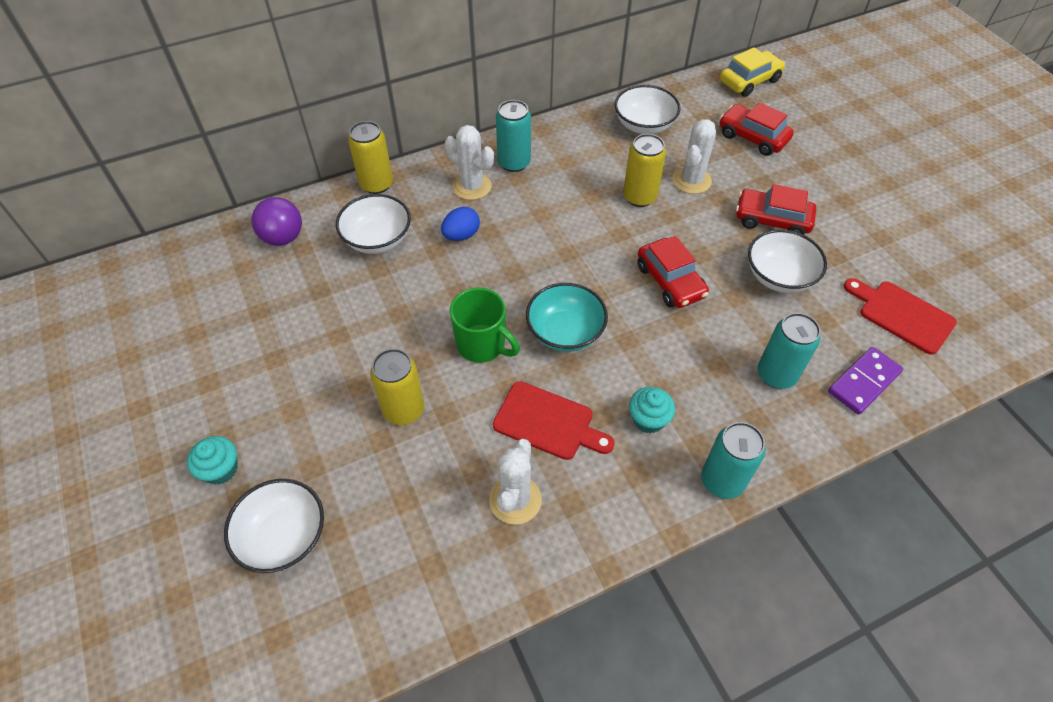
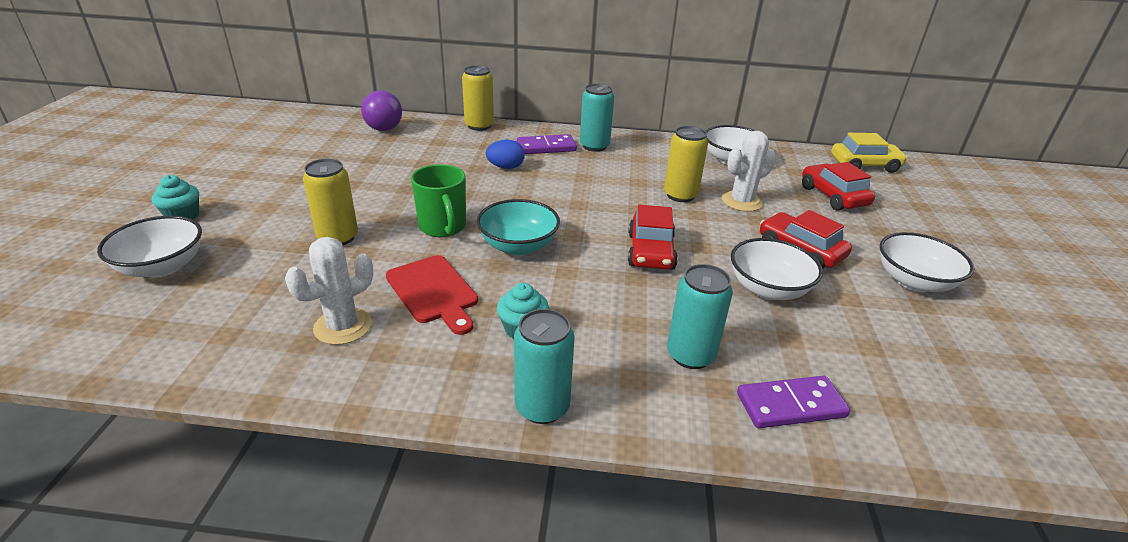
camera: 30 degrees right, 20 degrees down
white bowl [336,194,411,254] -> white bowl moved to [880,232,975,292]
white cactus [445,125,494,200] -> purple domino [517,134,577,154]
red cutting board [844,278,957,355] -> none

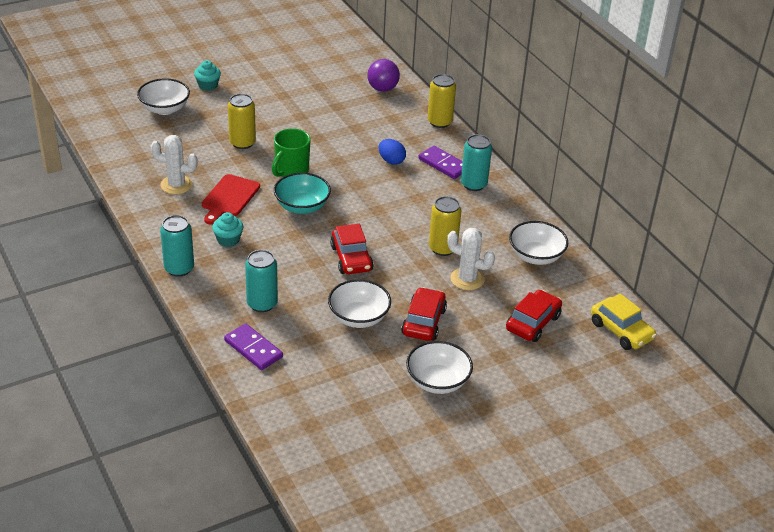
camera: 55 degrees right, 5 degrees up
red car [628,205,678,270] -> red car turned 75 degrees counterclockwise [330,224,374,274]

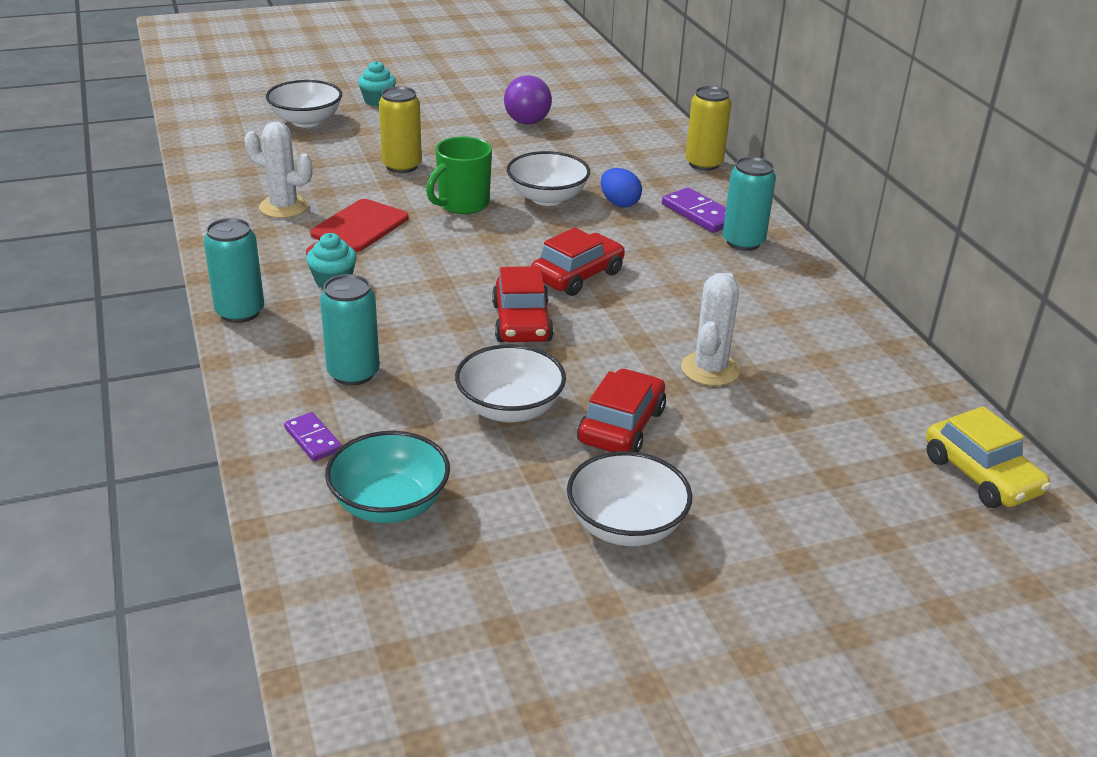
camera: 10 degrees right, 5 degrees down
purple domino [224,323,283,370] -> purple domino [284,412,342,461], size x0.64
turquoise bowl [274,173,331,214] -> turquoise bowl moved to [325,431,450,523]
purple ball [367,59,400,92] -> purple ball moved to [504,75,552,124]
yellow can [429,196,462,256] -> none
white cactus [447,228,495,290] -> white cactus turned 75 degrees clockwise [681,273,740,386]
red car [506,290,562,342] -> red car moved to [531,227,625,296]
white bowl [509,221,568,265] -> white bowl moved to [507,151,590,206]

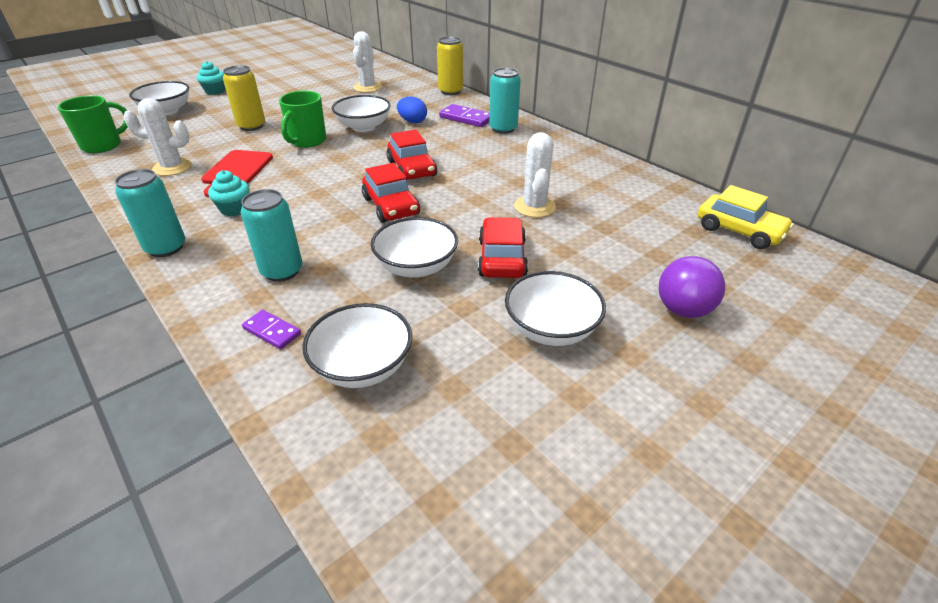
camera: 20 degrees left, 5 degrees up
turquoise bowl [325,431,450,523] -> white bowl [302,303,412,388]
purple ball [504,75,552,124] -> purple ball moved to [659,256,725,318]
red car [531,227,625,296] -> red car turned 135 degrees clockwise [387,129,437,181]
none -> green mug [58,95,128,153]
none -> white cactus [353,31,382,93]

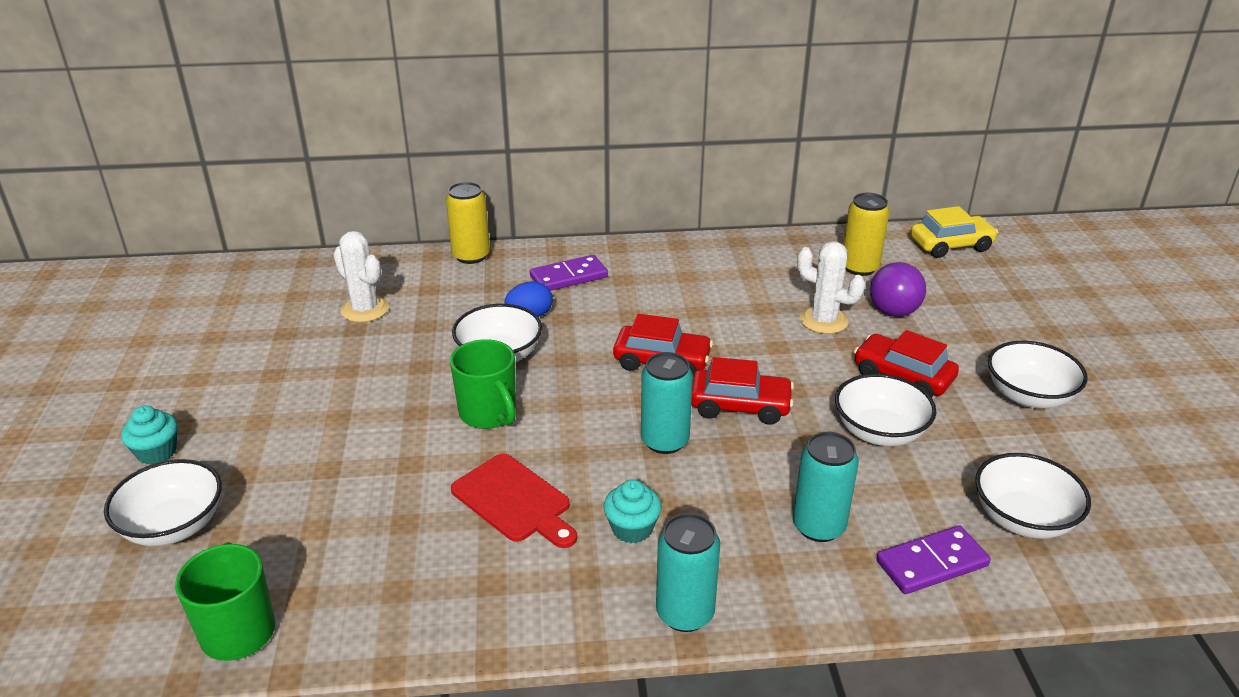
camera: 55 degrees left, 5 degrees down
white cactus [123,98,192,176] -> none
yellow can [223,65,265,131] -> yellow can moved to [843,193,890,276]
purple domino [242,310,301,350] -> purple domino [876,526,991,594], size x1.56
turquoise can [489,68,521,134] -> turquoise can moved to [641,352,693,454]
purple ball [659,256,725,318] -> purple ball moved to [870,262,926,317]

